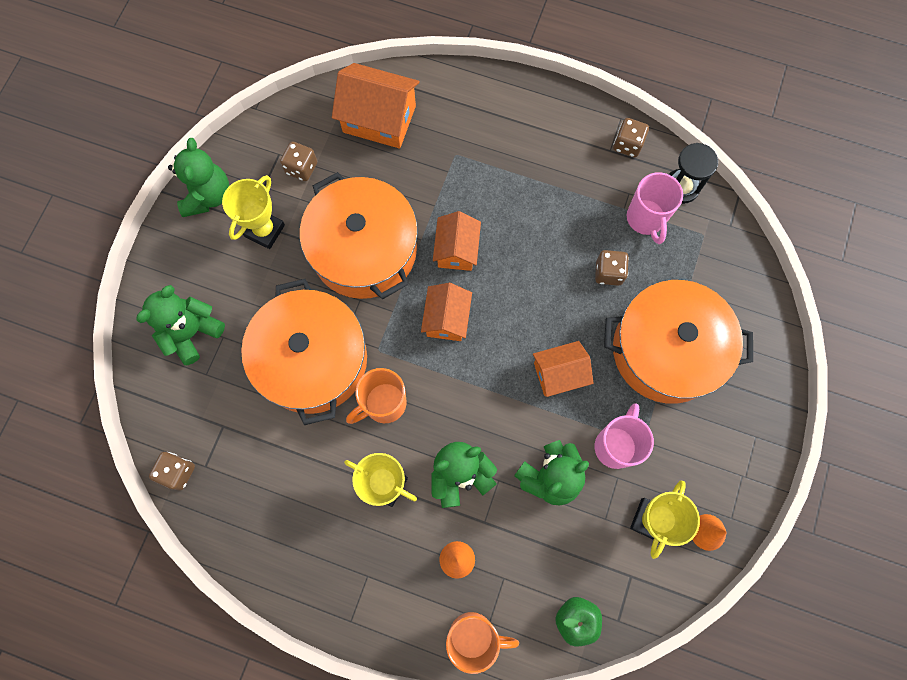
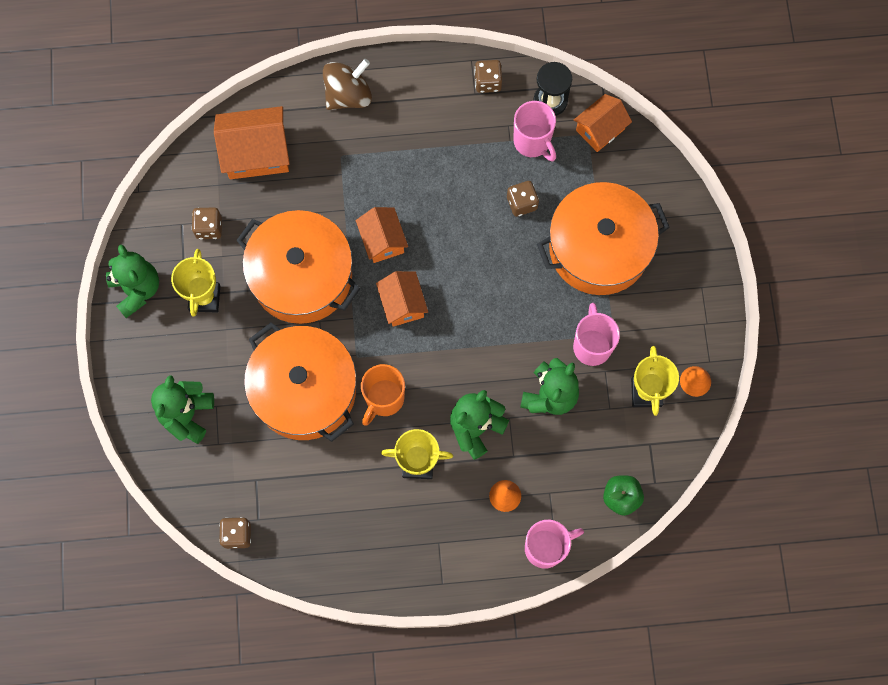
camera: 25 degrees left, 0 degrees up
orange mug [446,612,519,674] -> pink mug [525,520,584,569]
orange house [533,341,593,397] -> orange house moved to [574,94,632,152]
none -> brown spinning top [323,59,372,110]

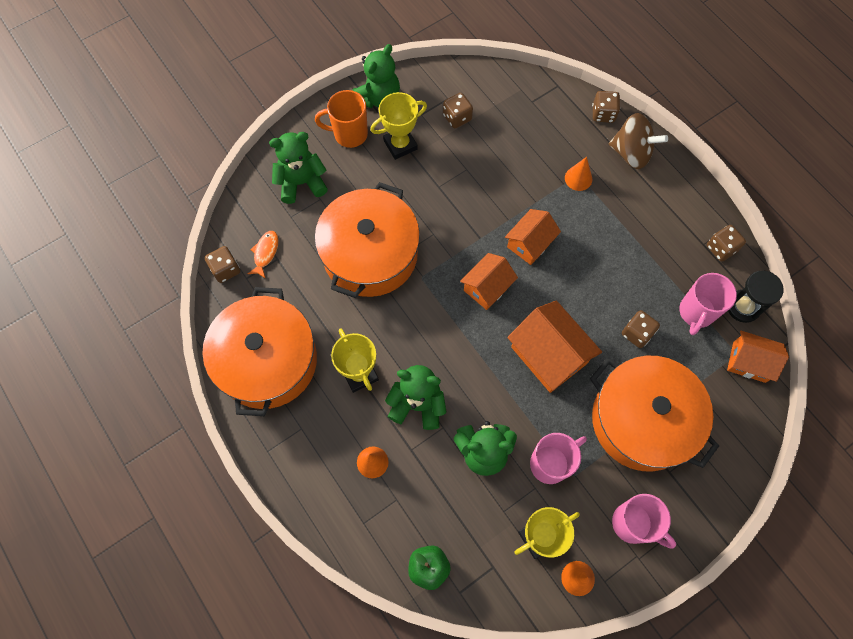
camera: 60 degrees right, 5 degrees down
orange house [214,106,290,179] -> orange house moved to [507,301,602,393]
orange pot [236,210,360,324] -> orange pot moved to [203,287,317,416]
orange mug [361,364,405,426] -> orange mug moved to [315,90,368,148]
pink mug [525,520,584,569] -> pink mug moved to [612,494,676,549]
none -> orange fish [248,231,278,279]
none -> orange cone [565,157,592,191]
none -> brown dice [592,91,620,123]

